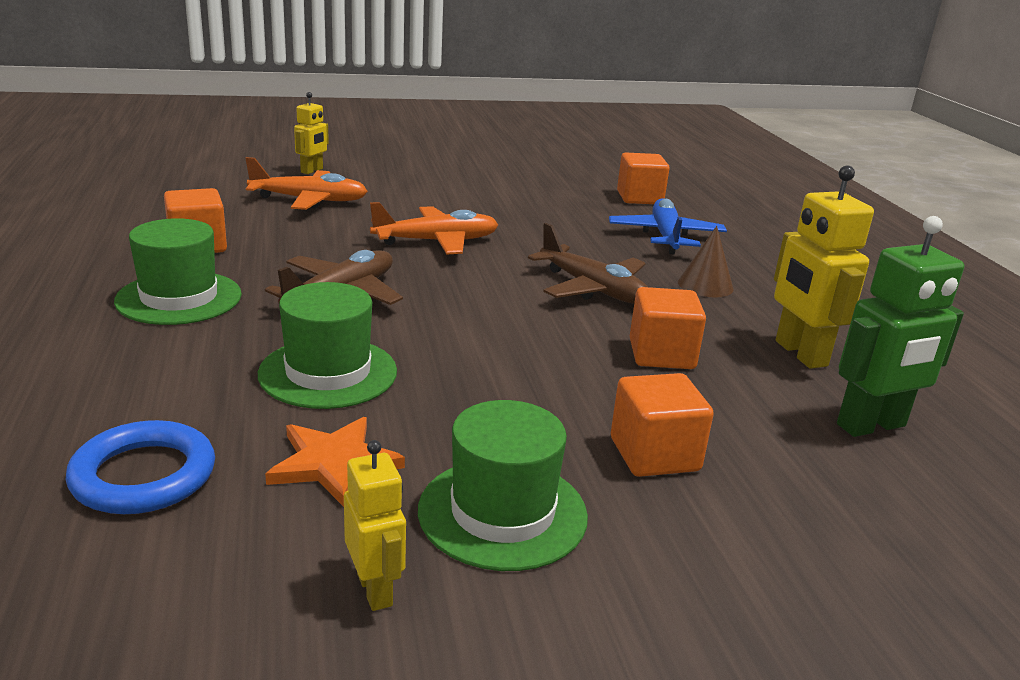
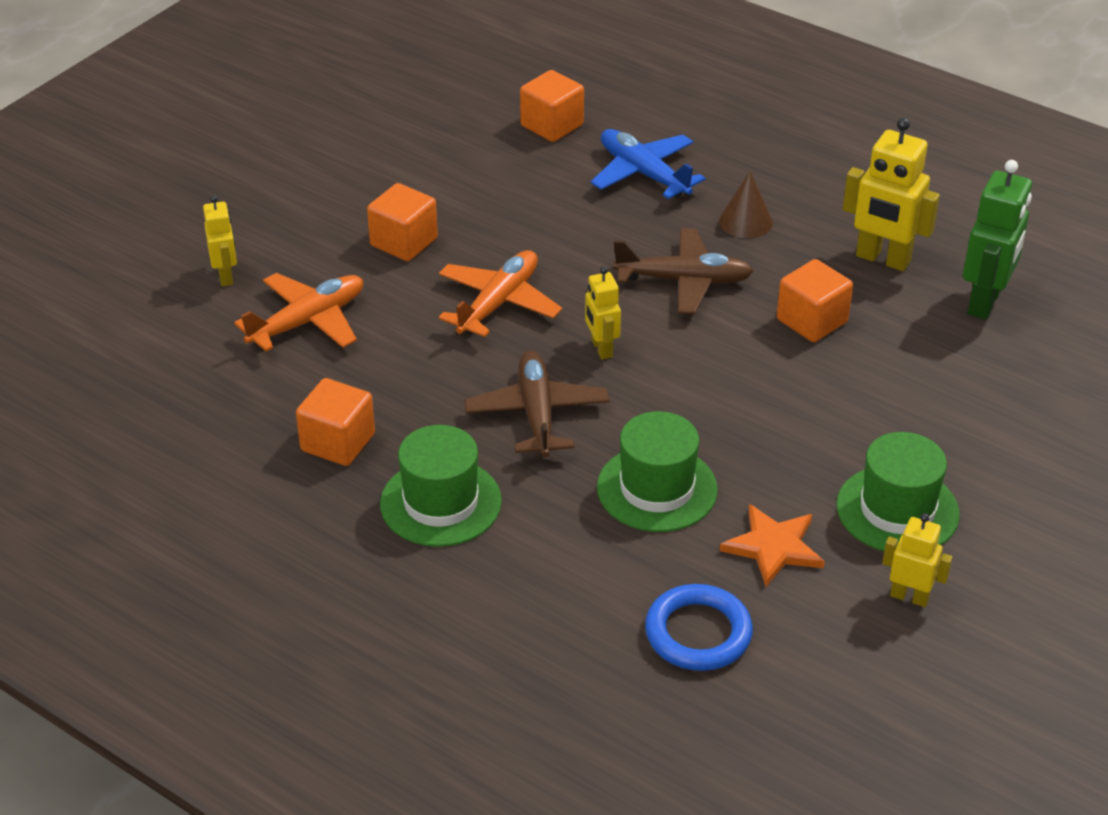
camera: 40 degrees left, 15 degrees up
orange cube [611,373,714,477] -> orange cube moved to [367,183,438,261]
none -> yellow robot [585,266,621,359]

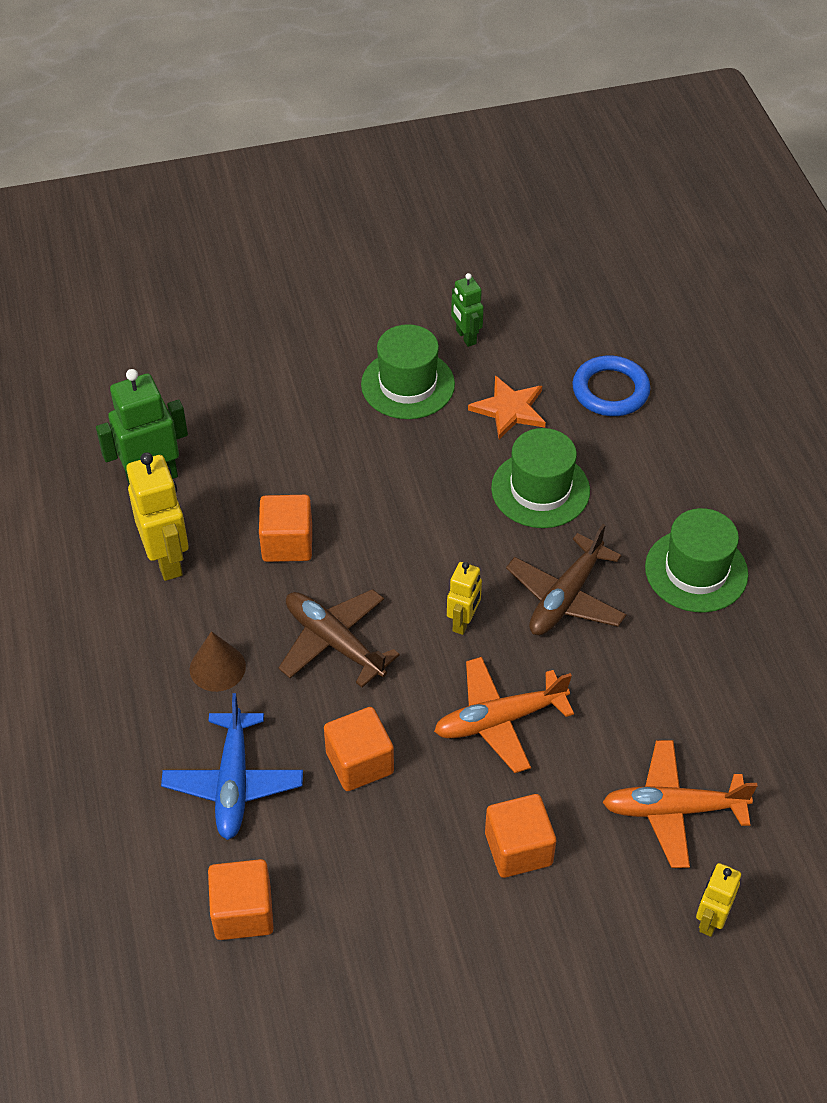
camera: 140 degrees left, 10 degrees up
orange cube [296,378,375,466] -> orange cube moved to [324,707,394,791]
yellow robot [882,513,952,607] -> green robot [451,273,484,347]

